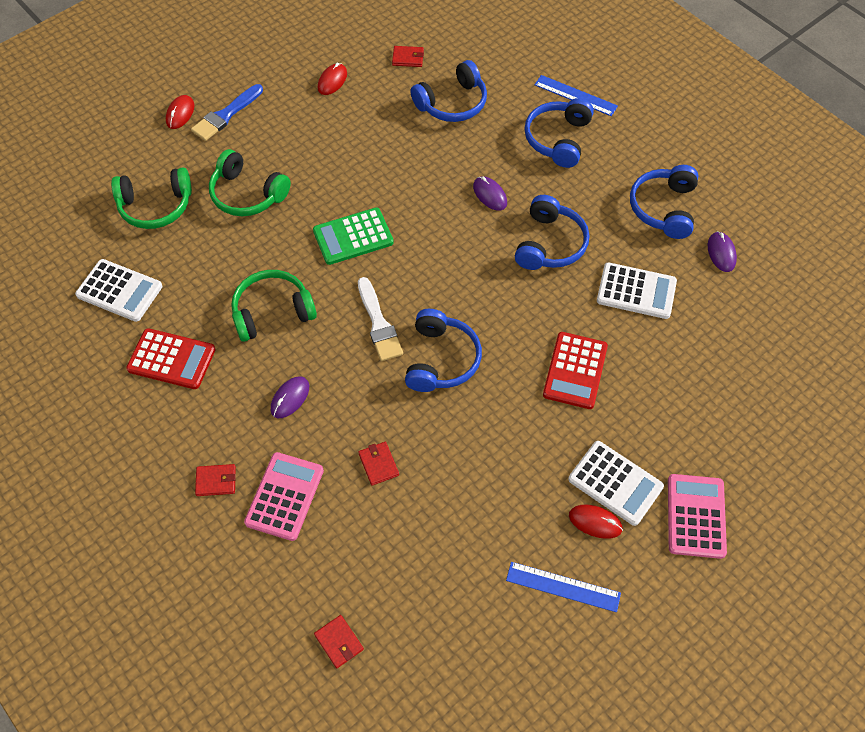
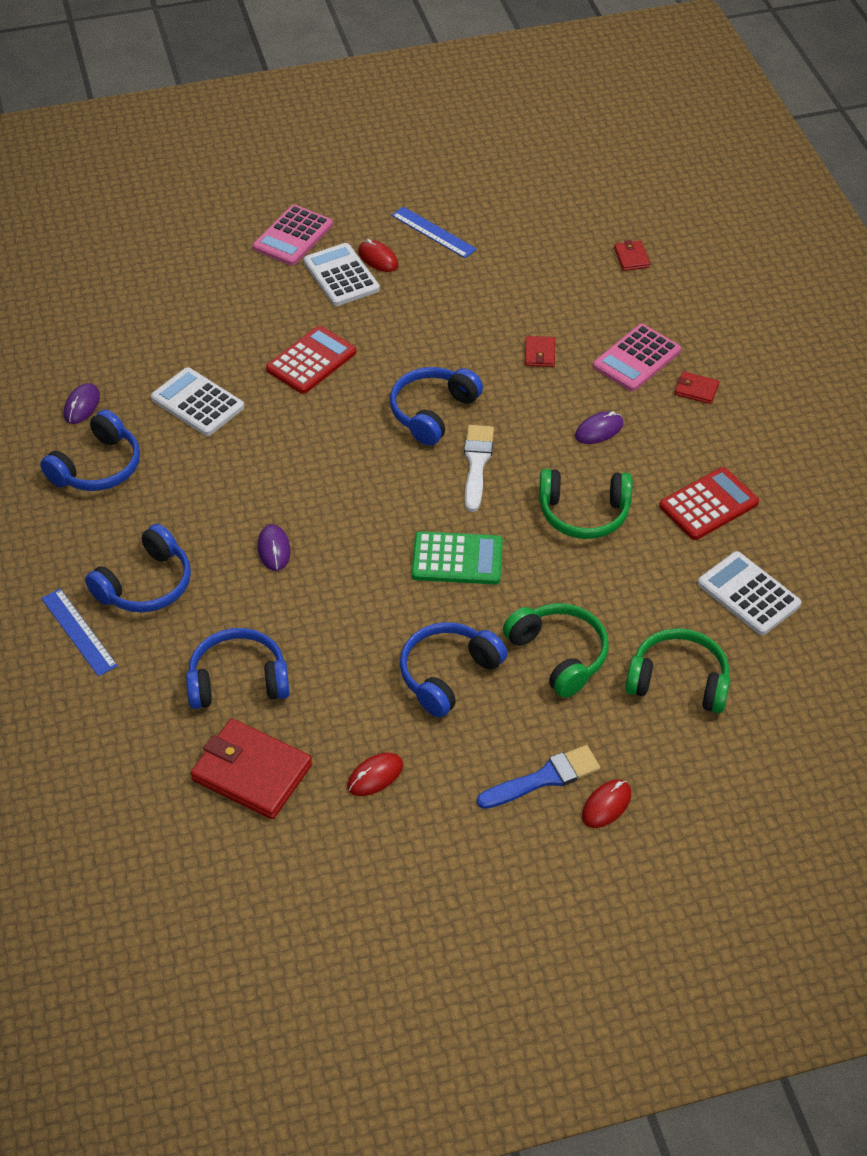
camera: 155 degrees left, 10 degrees down
red calculator [126,328,216,389] -> red calculator turned 105 degrees clockwise [659,467,759,540]
red wallet [392,46,424,67] -> red wallet [191,719,312,819], size x2.12
blue headphones [515,195,589,270] -> blue headphones moved to [399,622,507,718]

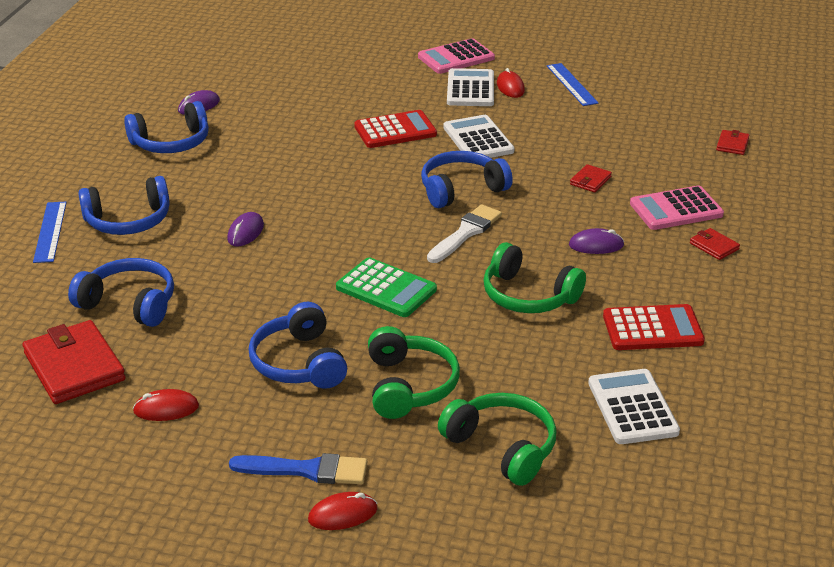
camera: 30 degrees right, 15 degrees down
white calculator [151,367,244,436] -> white calculator moved to [443,115,514,158]
blue headphones [399,622,507,718] -> blue headphones turned 90 degrees counterclockwise [248,302,347,389]

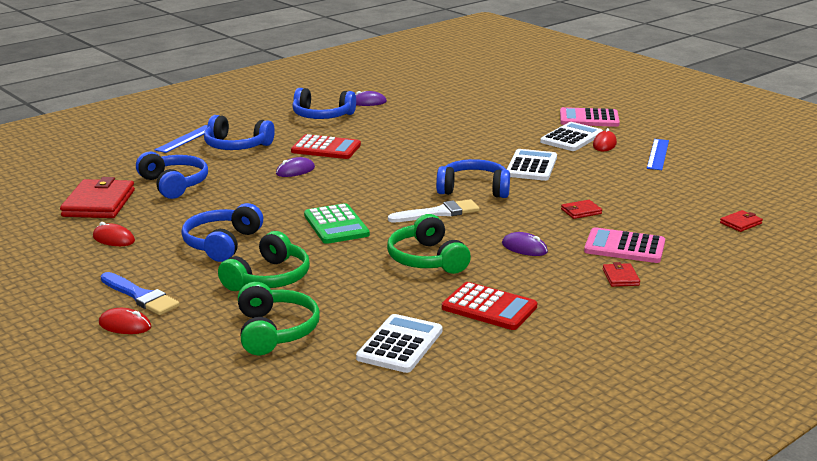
camera: 35 degrees right, 10 degrees down
red calculator [354,110,437,148] -> red calculator moved to [291,134,361,159]

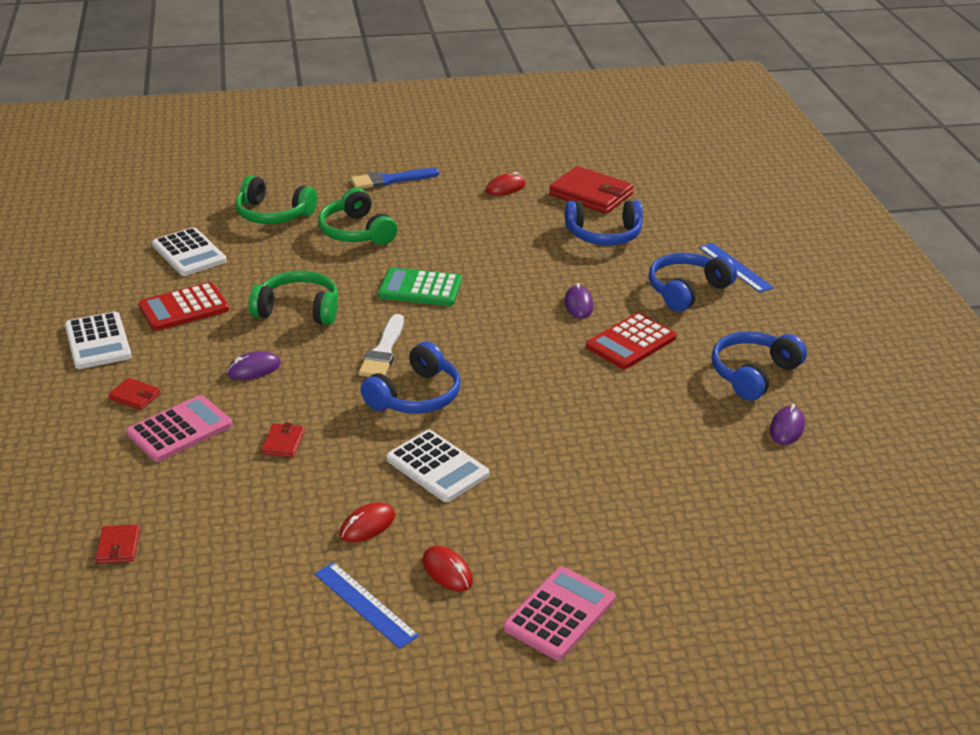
camera: 120 degrees right, 10 degrees up
red mouse [99,308,151,334] -> red mouse moved to [340,502,395,542]
blue headphones [181,203,263,262] -> none
white calculator [540,122,603,151] -> white calculator moved to [65,312,132,369]

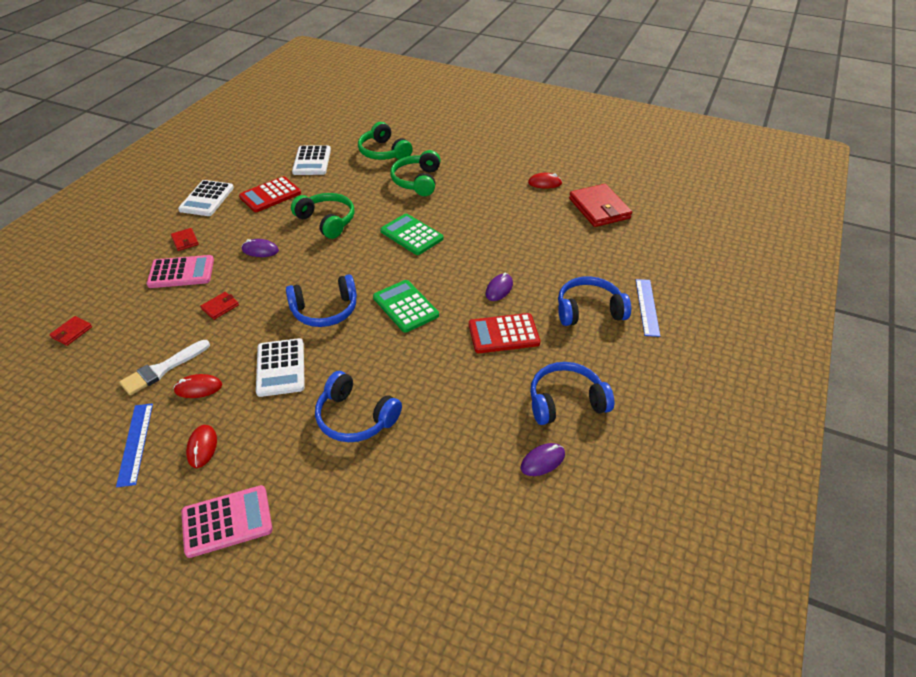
camera: 35 degrees right, 10 degrees up
red calculator [138,282,229,331] -> red calculator turned 45 degrees counterclockwise [239,176,301,212]
blue brush [351,168,439,189] -> none
white brush [359,314,404,377] -> white brush moved to [119,340,210,395]
blue headphones [565,200,643,245] -> blue headphones moved to [315,371,402,442]
none -> green calculator [373,280,439,333]

